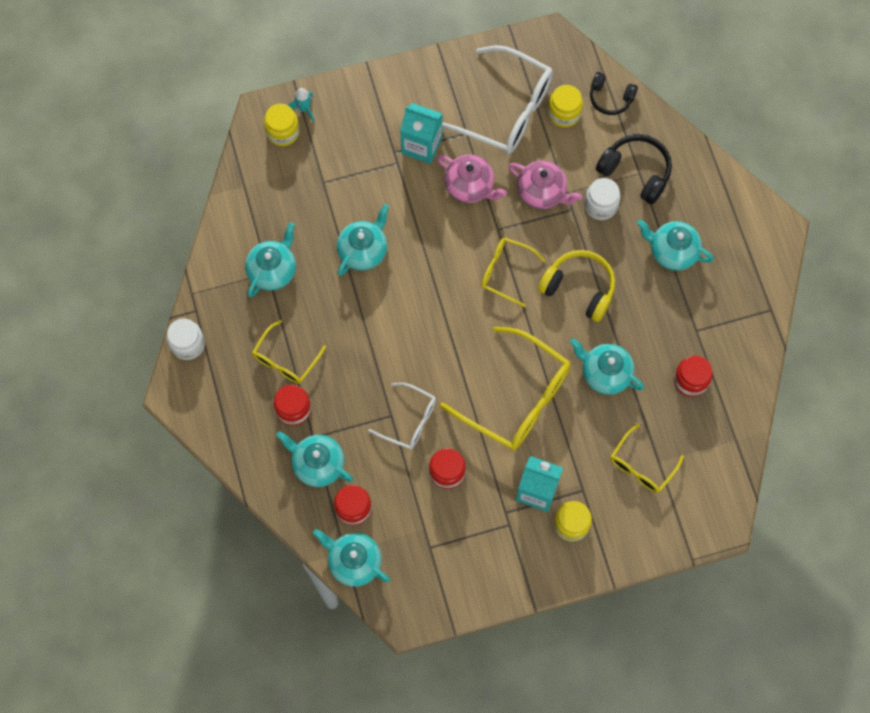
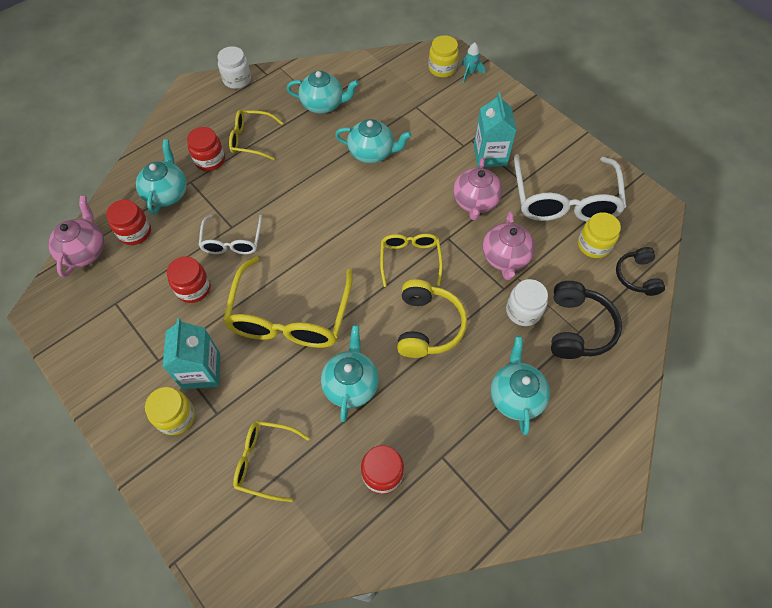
camera: 65 degrees right, 10 degrees down
turquoise teapot [313,529,390,587] -> pink teapot [48,196,104,277]

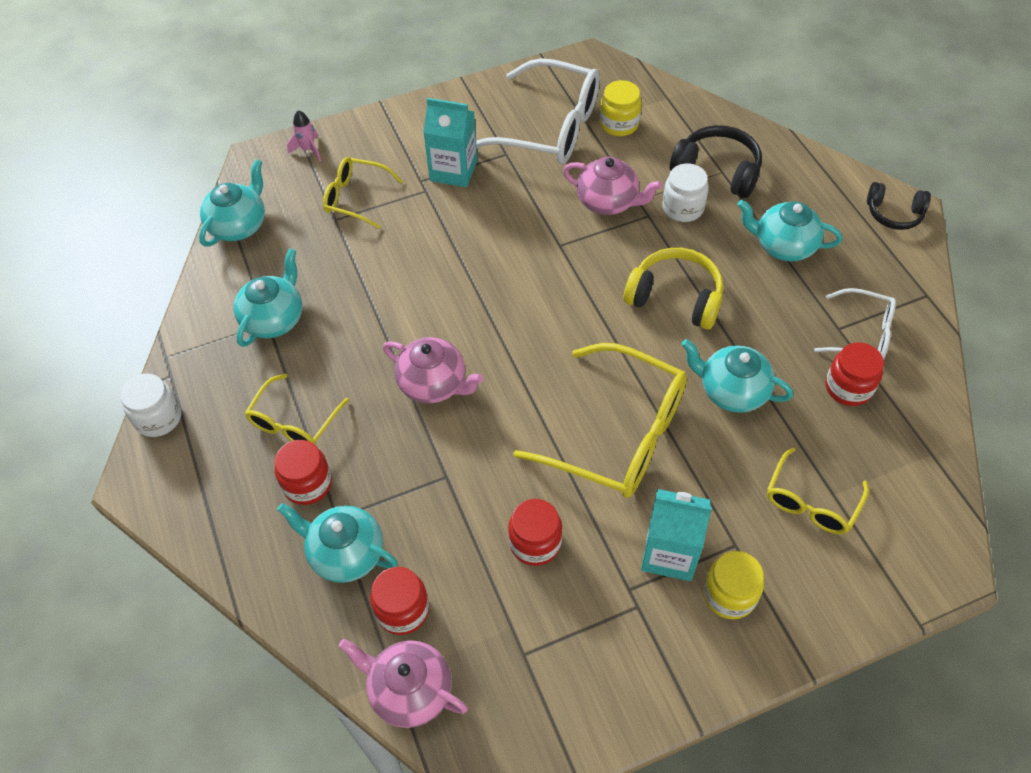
camera: 70 degrees left, 5 degrees down
white glasses [199,215,262,254] -> white glasses moved to [814,288,896,360]
turquoise teapot [335,119,412,163] -> turquoise teapot moved to [199,159,265,247]
yellow glasses [380,234,443,287] -> yellow glasses moved to [323,157,403,229]
yellow jar [428,35,459,78] -> none
pink teapot [453,158,503,220] -> pink teapot moved to [383,337,483,403]
turquoise rocket [462,43,485,83] -> pink rocket [287,110,321,161]
black headphones [616,247,665,296] -> black headphones moved to [867,182,931,230]

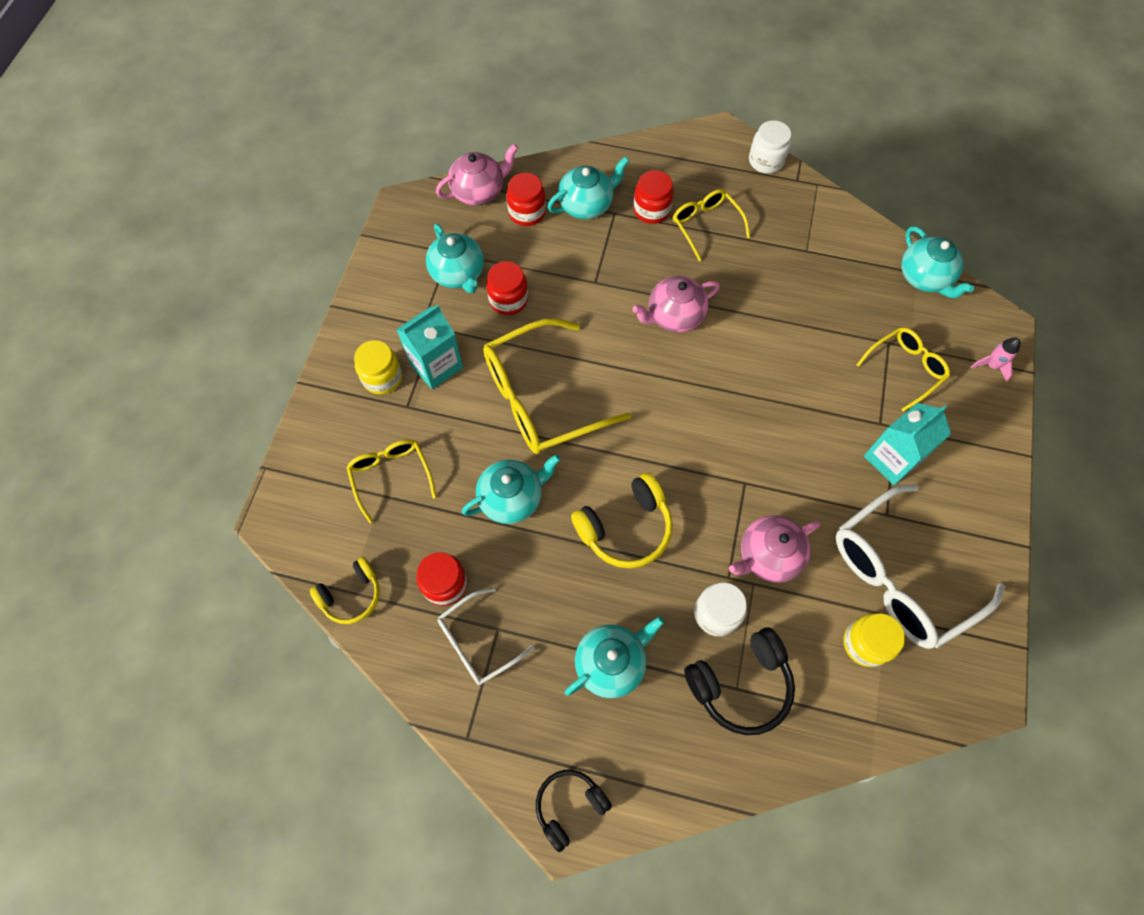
camera: 125 degrees right, 10 degrees up
turquoise teapot [234,248,302,347] -> turquoise teapot moved to [426,224,484,293]
none -> yellow headphones [310,557,380,624]

